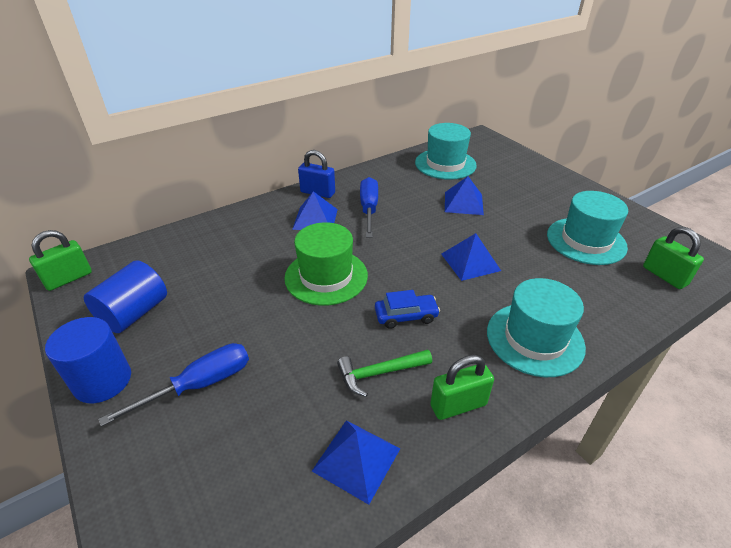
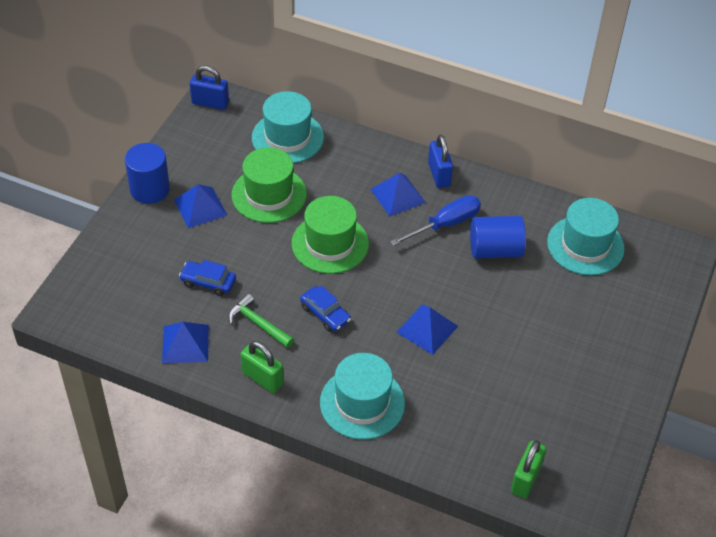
camera: 55 degrees right, 10 degrees up
green padlock [29,230,92,291] -> blue padlock [190,65,229,110]
blue cylinder [84,260,167,333] -> blue cylinder moved to [470,216,526,258]
blue screwdriver [99,343,249,427] -> none
blue pyramid [445,176,484,215] -> blue pyramid moved to [174,184,227,228]
turquoise hat [547,191,628,265] -> turquoise hat moved to [252,91,324,163]
none -> blue car [179,260,236,296]
none -> green hat [232,147,307,223]

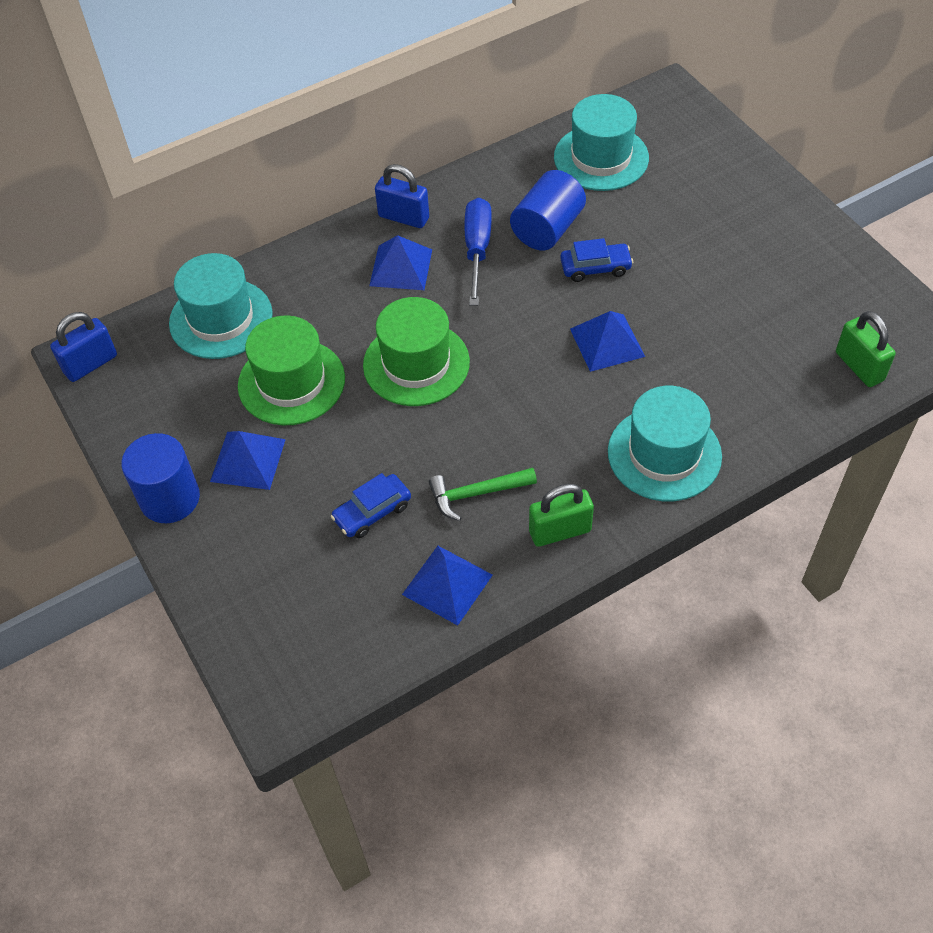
camera: 50 degrees left, 5 degrees up
blue car [300,285,351,332] -> blue car moved to [560,238,633,282]

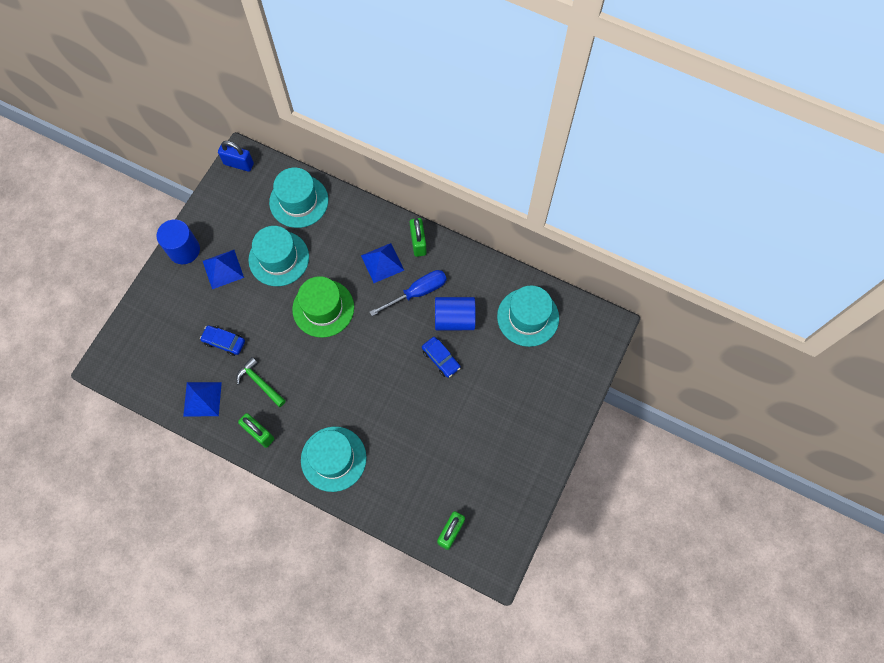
camera: 55 degrees right, 15 degrees up
green hat [238,315,345,425] -> turquoise hat [248,226,309,286]
blue padlock [375,164,429,228] -> green padlock [410,218,426,257]
blue pyramid [570,311,645,372] -> none

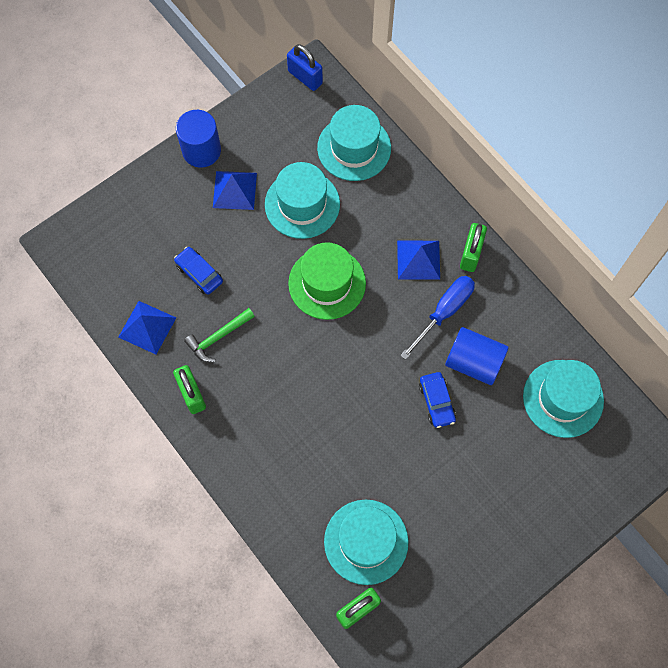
camera: 25 degrees right, 0 degrees up
green hammer [236,357,286,407] -> green hammer turned 105 degrees counterclockwise [184,308,255,362]
turquoise hat [301,427,367,492] -> turquoise hat moved to [324,499,409,585]
blue screwdriver [370,270,447,316] -> blue screwdriver turned 45 degrees counterclockwise [400,276,475,360]

